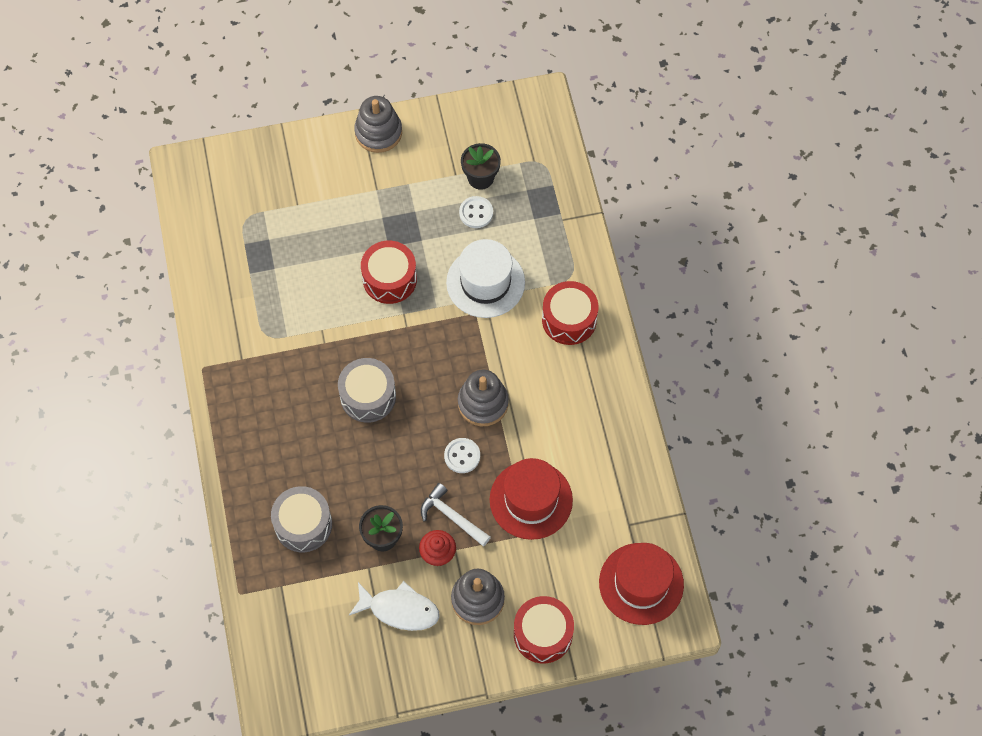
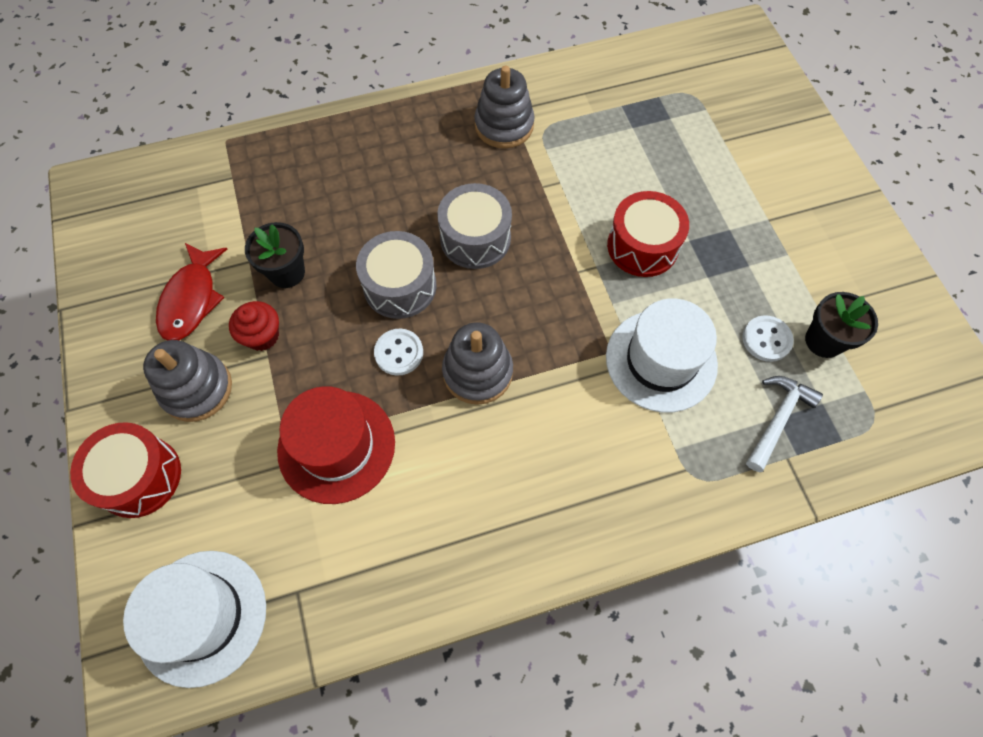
camera: 85 degrees right, 0 degrees up
grey drum [271,486,332,552] -> grey drum moved to [356,231,437,319]
white fish [349,581,439,631] -> red fish [156,243,227,341]
grey stacking toy [354,96,402,153] -> grey stacking toy moved to [474,66,535,148]
white hammer [421,483,491,546] -> white hammer moved to [746,376,823,472]
red drum [542,281,598,345] -> none
red hat [599,543,684,625] -> white hat [123,551,266,688]

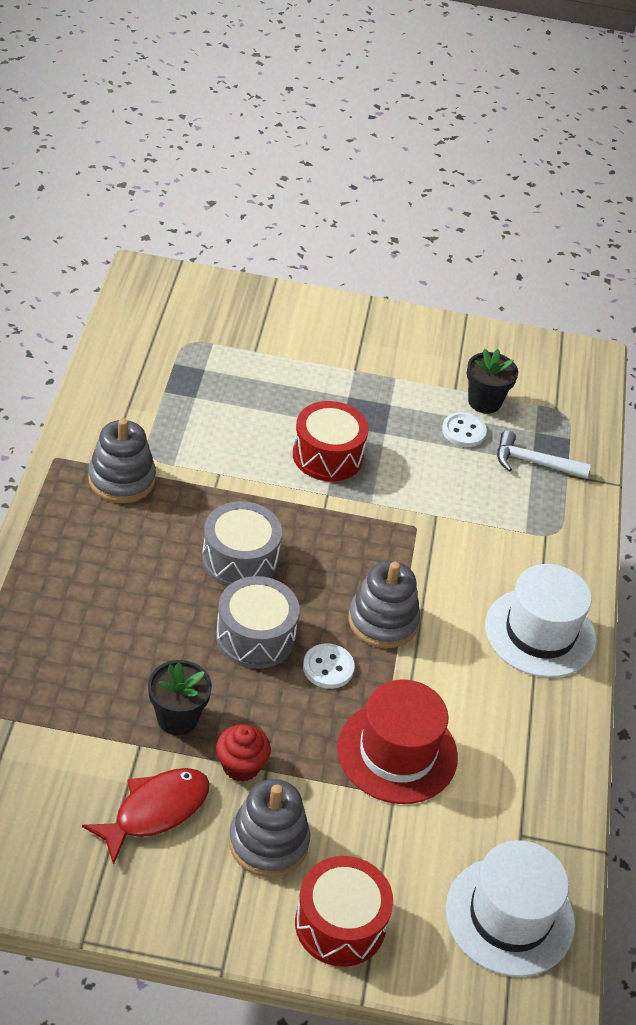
camera: 70 degrees left, 20 degrees down
red fish [156,243,227,341] -> red fish turned 75 degrees counterclockwise [82,768,210,865]
white hat [606,298,718,412] -> white hat moved to [485,564,596,678]
white hammer [746,376,823,472] -> white hammer turned 45 degrees counterclockwise [497,430,591,479]

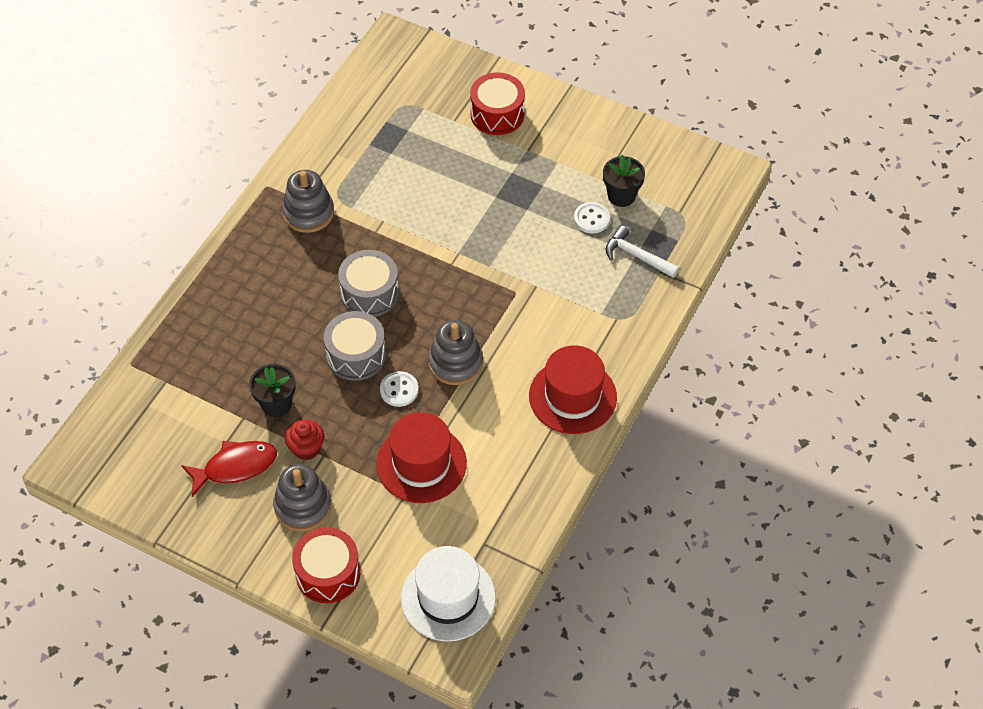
camera: 25 degrees right, 10 degrees up
red drum [293,401,369,482] -> red drum moved to [470,72,525,135]
white hat [485,564,596,678] -> red hat [529,346,617,434]

